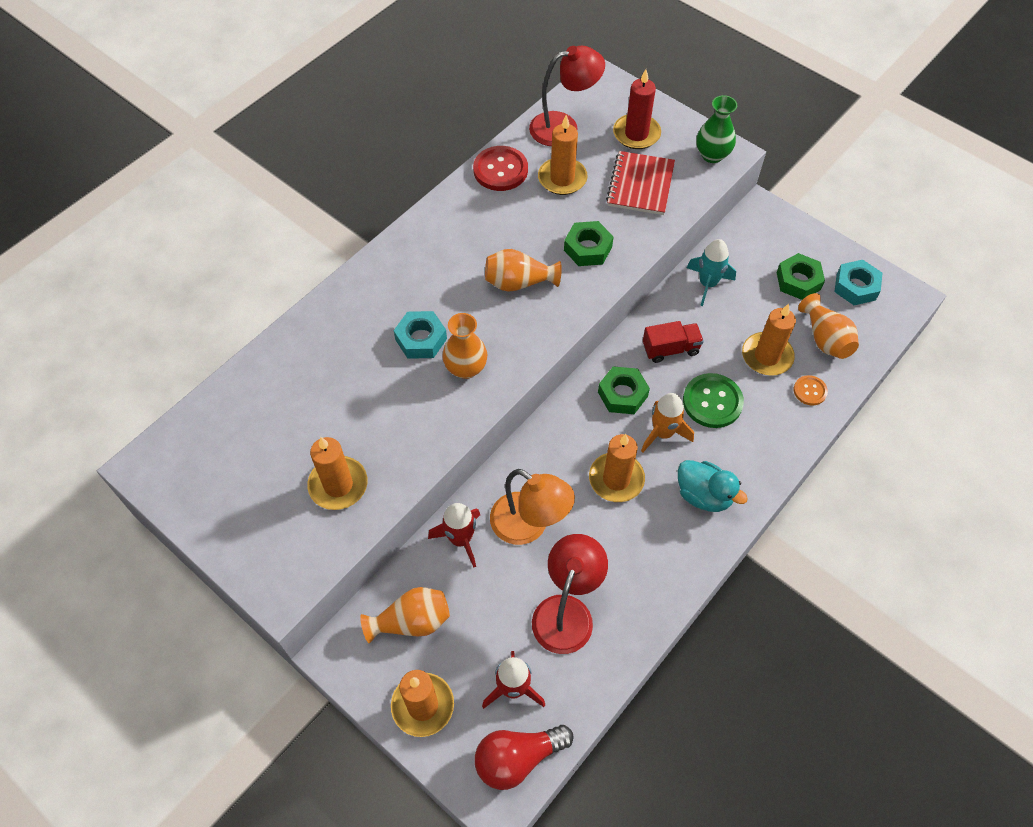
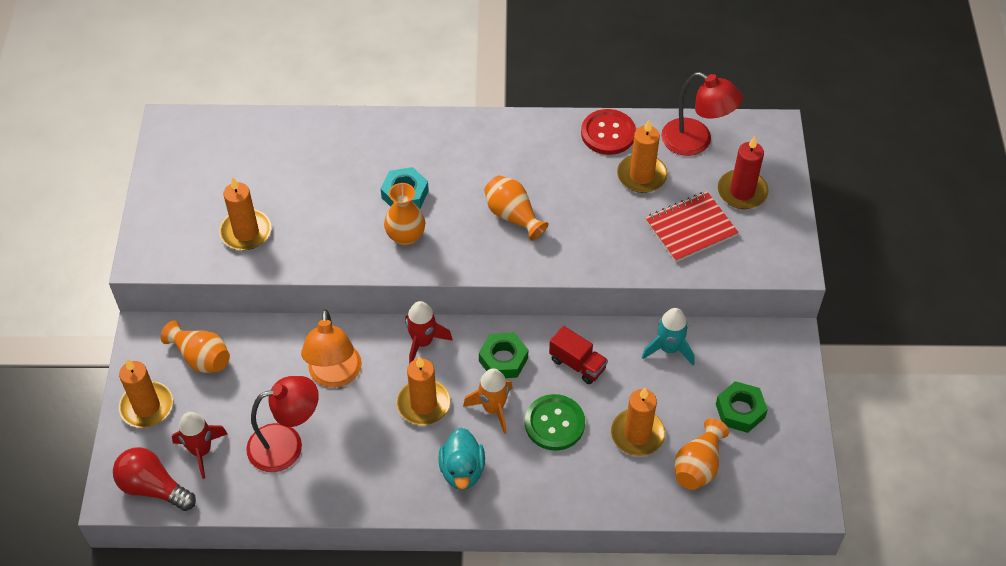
camera: 50 degrees right, 5 degrees down
red rocket [428,503,480,568] -> red rocket moved to [405,301,453,364]
green nut [564,221,613,266] -> none
green vase [696,95,737,163] -> none
orange button [794,375,828,406] -> none
turquoise nut [834,260,882,305] -> none

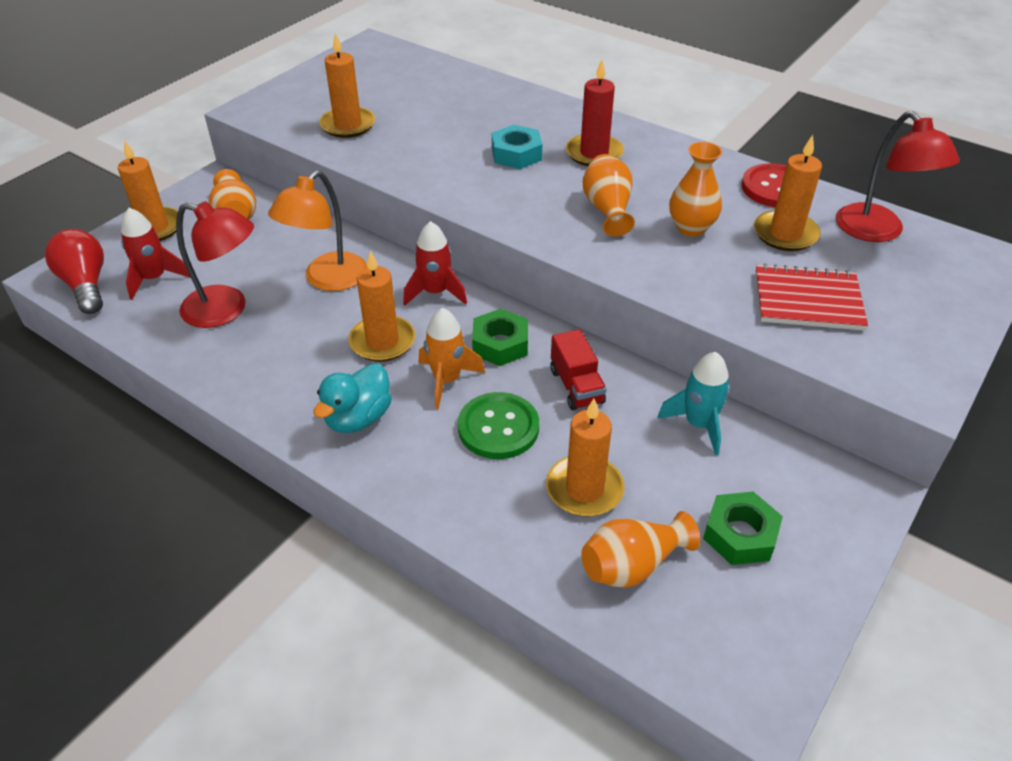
camera: 35 degrees right, 10 degrees down
orange vase [384,183,425,246] -> orange vase moved to [669,142,723,237]
red candle [718,136,768,209] -> red candle moved to [566,59,624,166]

